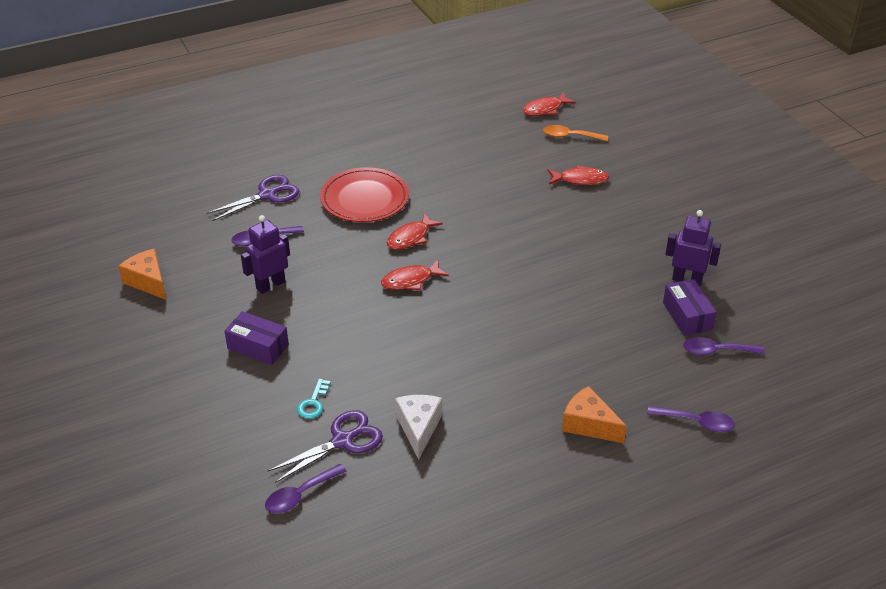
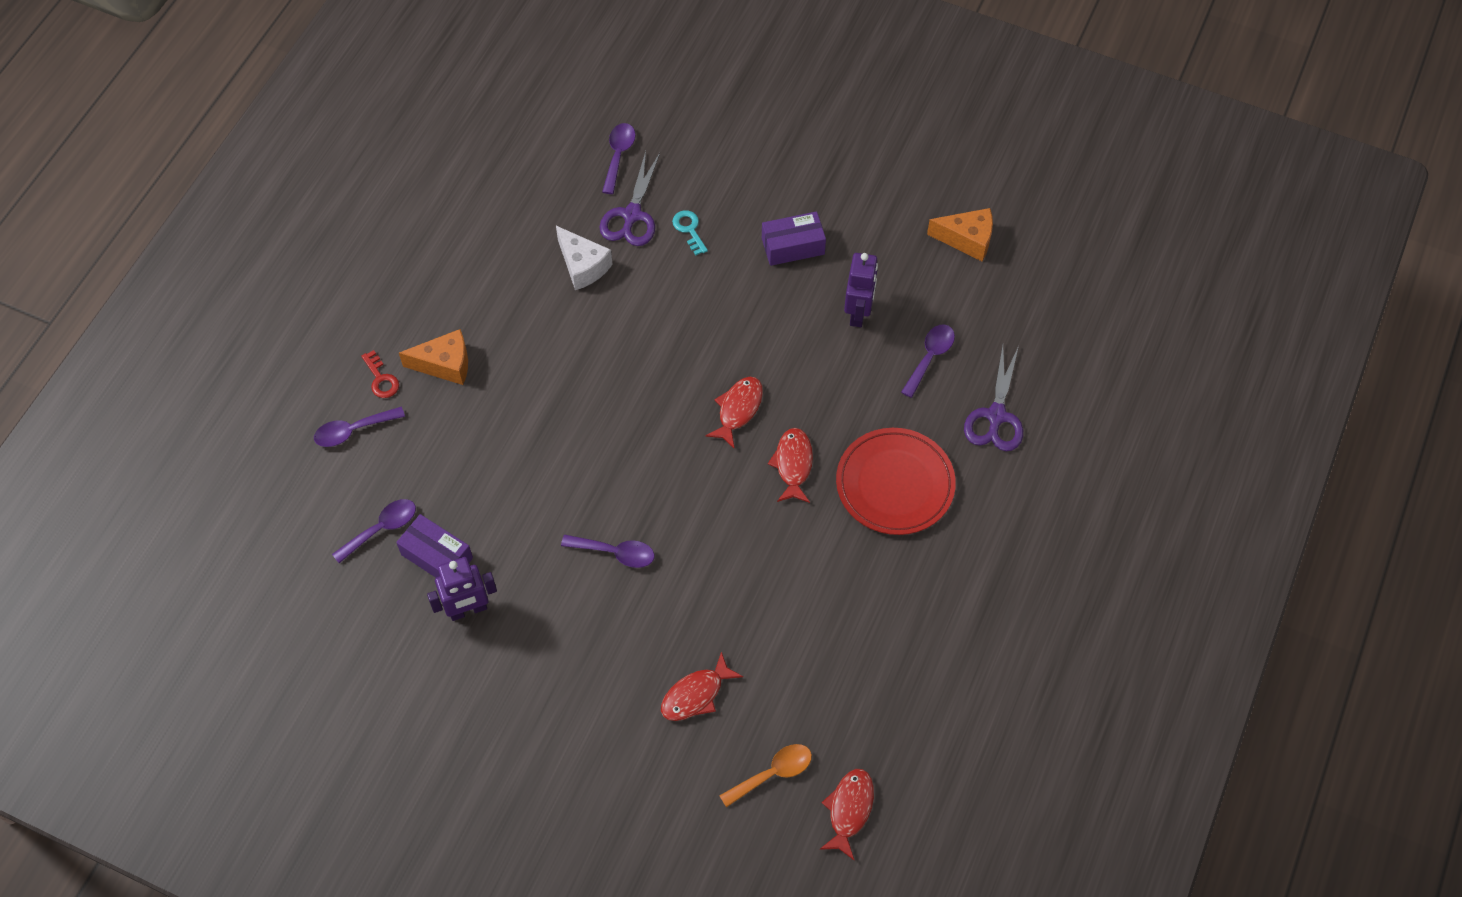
camera: 140 degrees right, 20 degrees up
none -> red key [361,350,399,398]
none -> purple spoon [561,535,655,568]

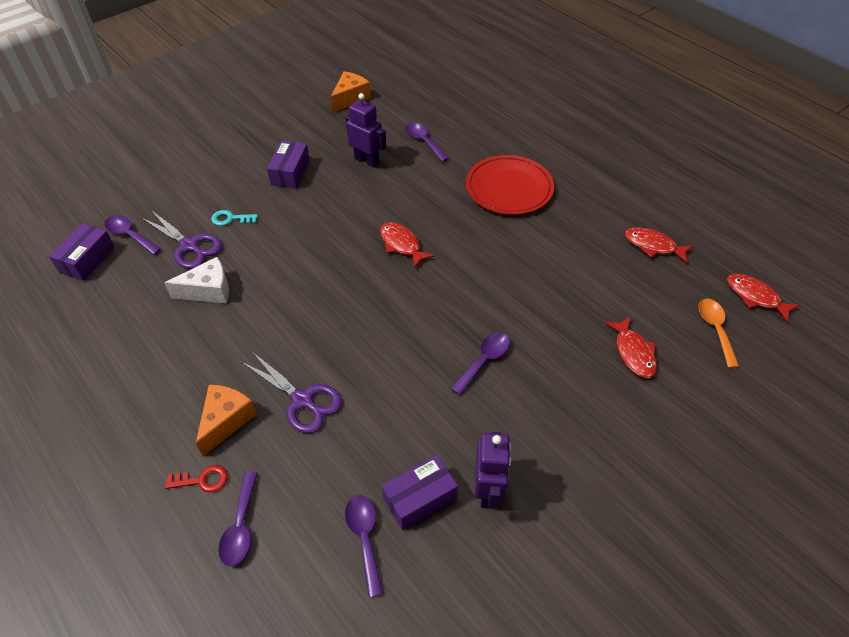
camera: 65 degrees left, 10 degrees down
red fish [768,428,813,503] -> red fish moved to [625,227,693,264]
purple scissors [964,345,1023,451] -> purple scissors moved to [241,352,342,434]
none -> purple box [49,223,115,281]

